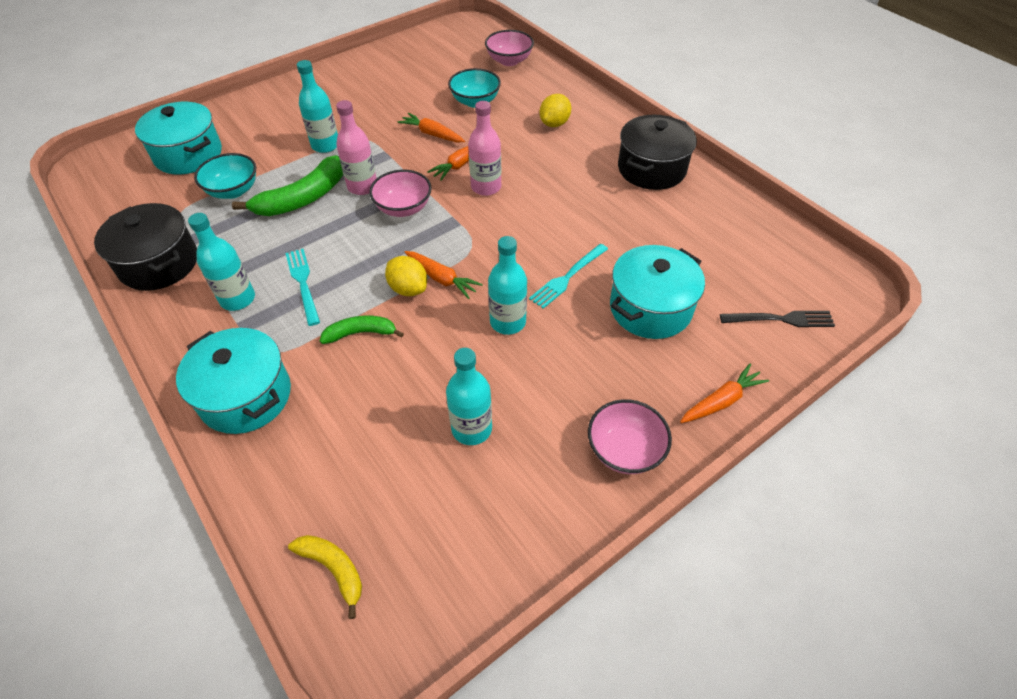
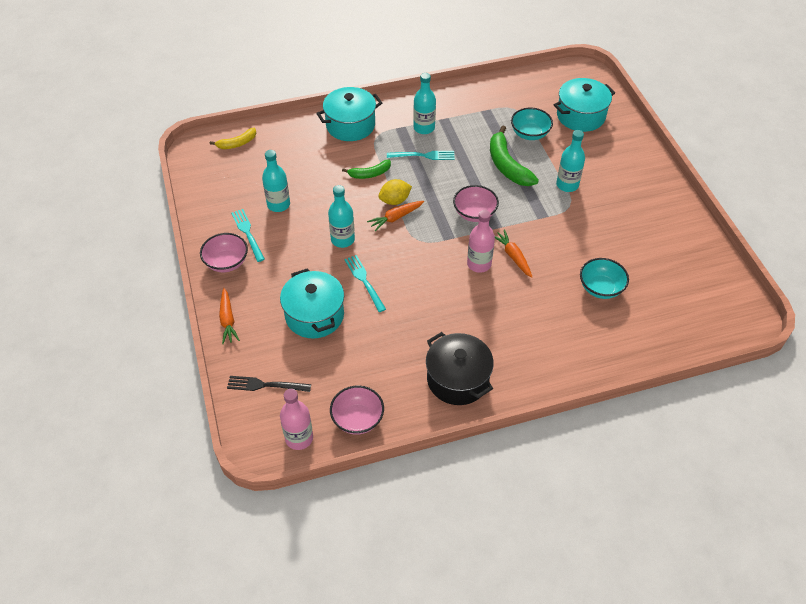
camera: 110 degrees right, 0 degrees up
black pot [94,203,197,291] -> none
green banana [320,315,404,344] -> green banana turned 60 degrees clockwise [342,159,391,179]
pink bottle [336,100,377,195] -> pink bottle moved to [280,389,313,450]
orange carrot [398,113,465,142] -> none
pink bowl [485,30,534,66] -> pink bowl moved to [330,385,384,435]
yellow lemon [539,94,571,127] -> none
black fork [720,311,835,327] -> black fork turned 75 degrees clockwise [227,376,311,392]
none -> turquoise fork [231,209,265,262]

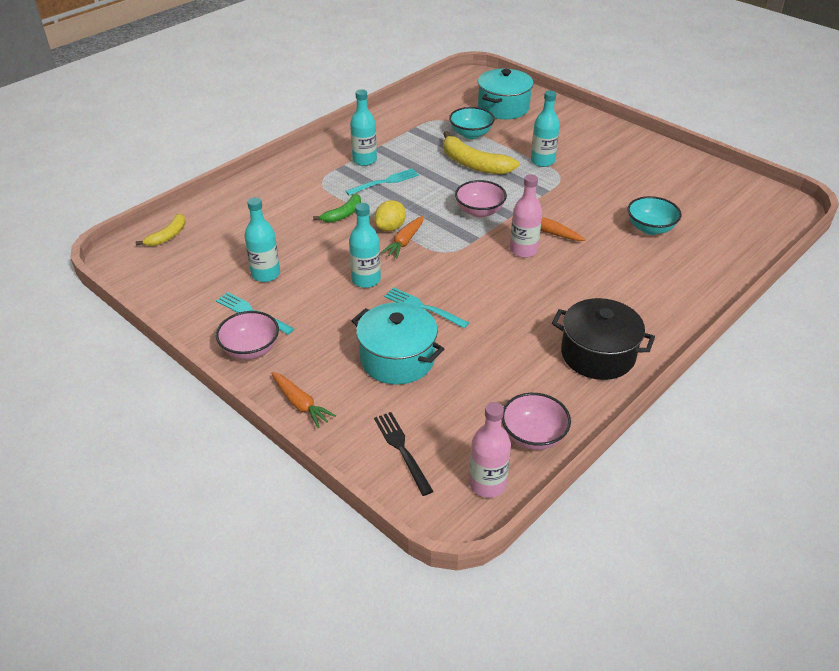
camera: 30 degrees left, 10 degrees down
black fork [227,376,311,392] -> black fork turned 90 degrees clockwise [374,412,433,496]
turquoise pot [316,87,382,141] -> none
green banana [490,125,539,186] -> yellow banana [443,131,519,174]

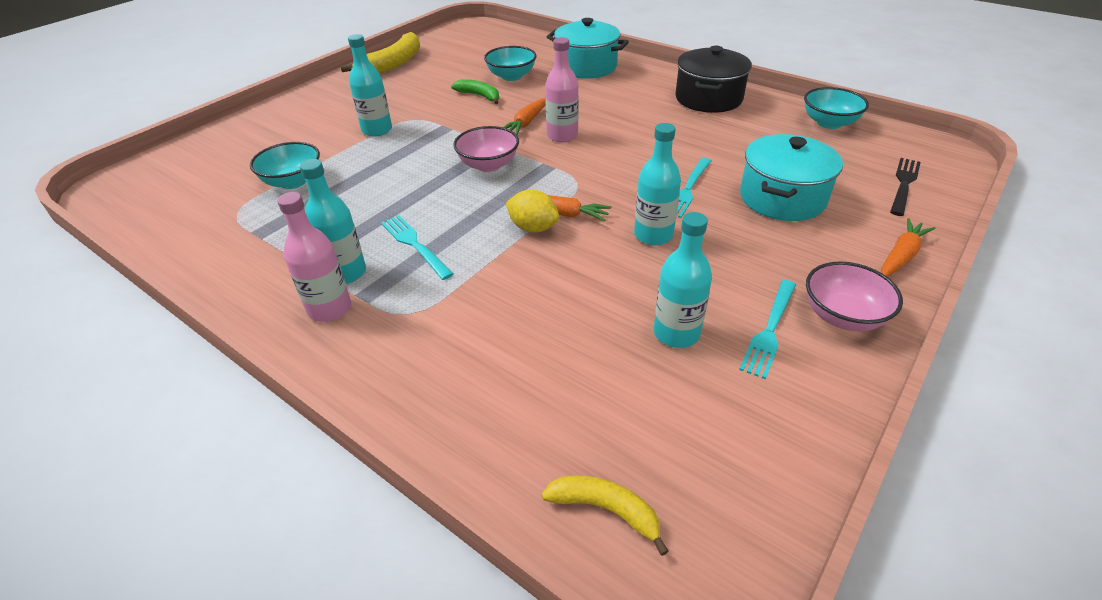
camera: 95 degrees left, 0 degrees up
green banana [313,194,361,223] -> green banana moved to [451,79,499,104]
black fork [374,412,433,496] -> black fork turned 150 degrees clockwise [890,158,921,216]
yellow banana [443,131,519,174] -> yellow banana moved to [340,32,420,74]
pink bottle [469,402,511,498] -> pink bottle moved to [277,192,351,322]
turquoise pot [478,69,534,119] -> turquoise pot moved to [547,18,629,79]
pink bowl [501,393,571,450] -> turquoise bowl [804,87,869,129]

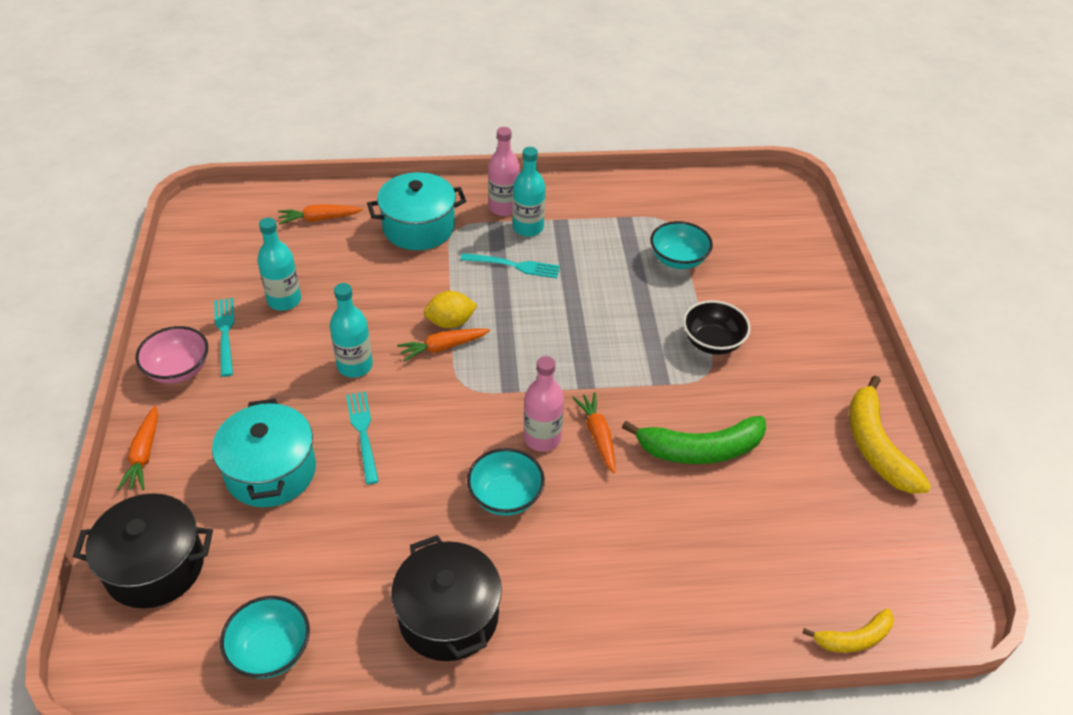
camera: 135 degrees right, 5 degrees up
turquoise bottle [348,34,392,137] -> black bowl [683,300,751,355]
green banana [451,79,499,104] -> green banana [622,416,766,464], size x1.73
pink bowl [453,126,519,172] -> none
turquoise bowl [484,46,536,81] -> turquoise bowl moved to [467,448,545,516]
yellow banana [542,476,669,556] -> yellow banana moved to [803,608,894,653]
turquoise pot [547,18,629,79] -> turquoise pot moved to [367,172,466,250]
black fork [890,158,921,216] -> black pot [73,493,213,609]
none -> orange carrot [278,204,363,225]

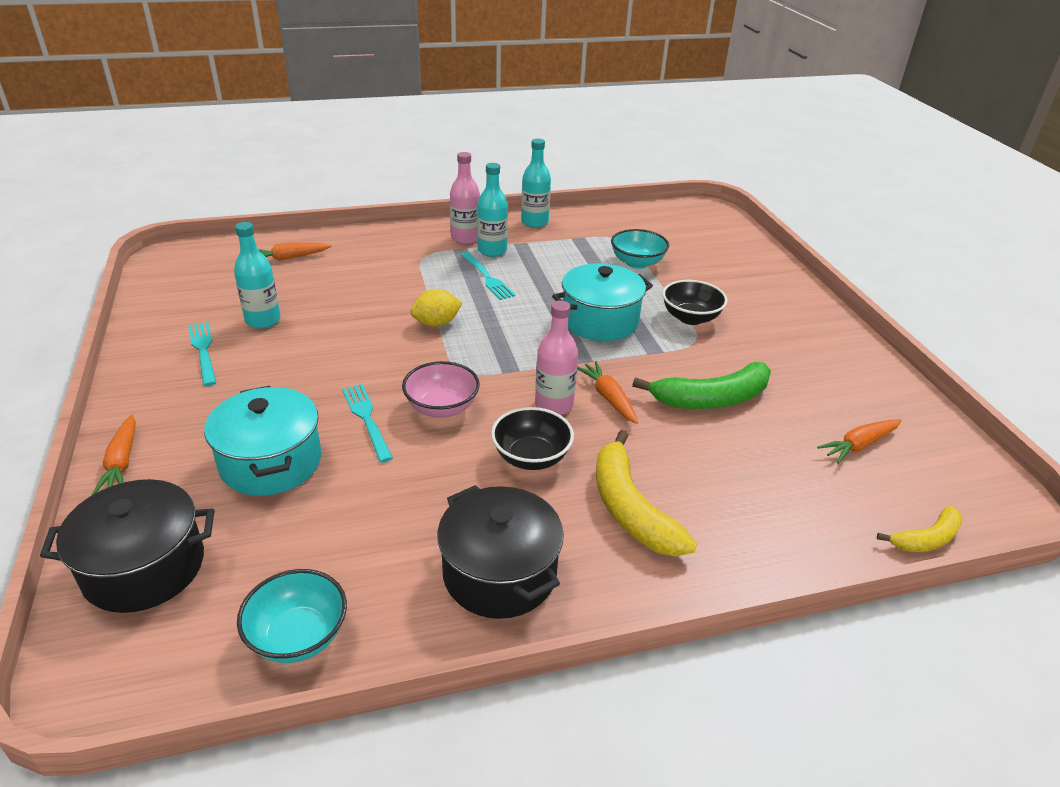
camera: 10 degrees left, 10 degrees down
pink bowl [135,326,208,384] -> pink bowl moved to [402,361,480,418]
turquoise bottle [330,283,373,378] -> turquoise bottle moved to [521,139,551,228]
turquoise pot [367,172,466,250] -> turquoise pot moved to [552,263,653,341]
orange carrot [397,328,490,362] -> orange carrot moved to [817,419,902,464]
turquoise fork [460,253,560,278] -> turquoise fork turned 60 degrees clockwise [460,252,515,300]
turquoise bowl [467,448,545,516] -> black bowl [491,407,574,470]
yellow banana [849,375,931,494] -> yellow banana moved to [596,430,697,556]

